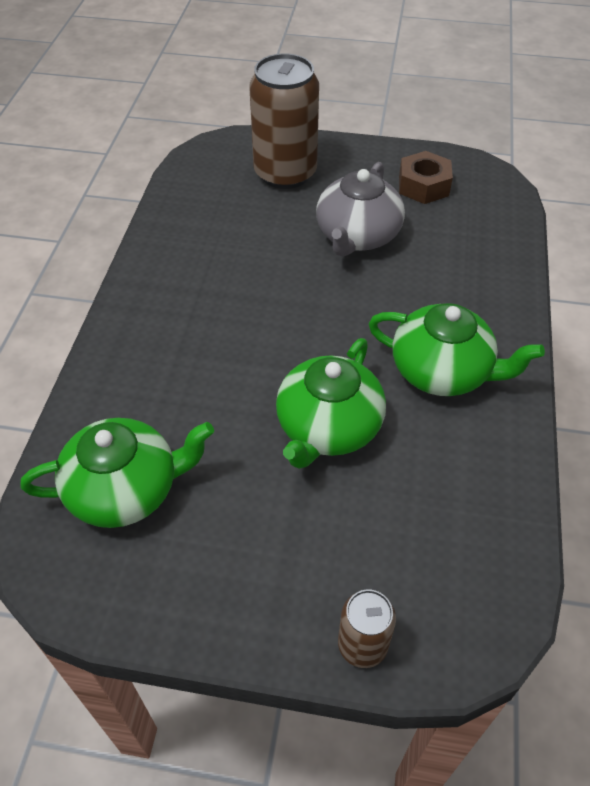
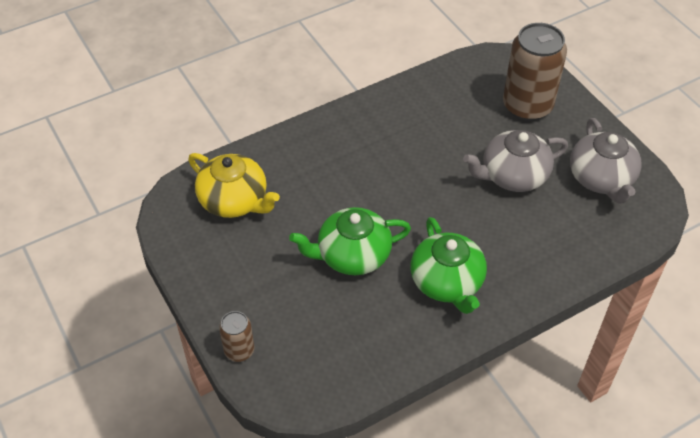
camera: 50 degrees right, 0 degrees up
green teapot [21,418,214,528] -> yellow teapot [188,153,280,218]
brown nut [399,151,453,204] -> grey teapot [570,118,642,204]

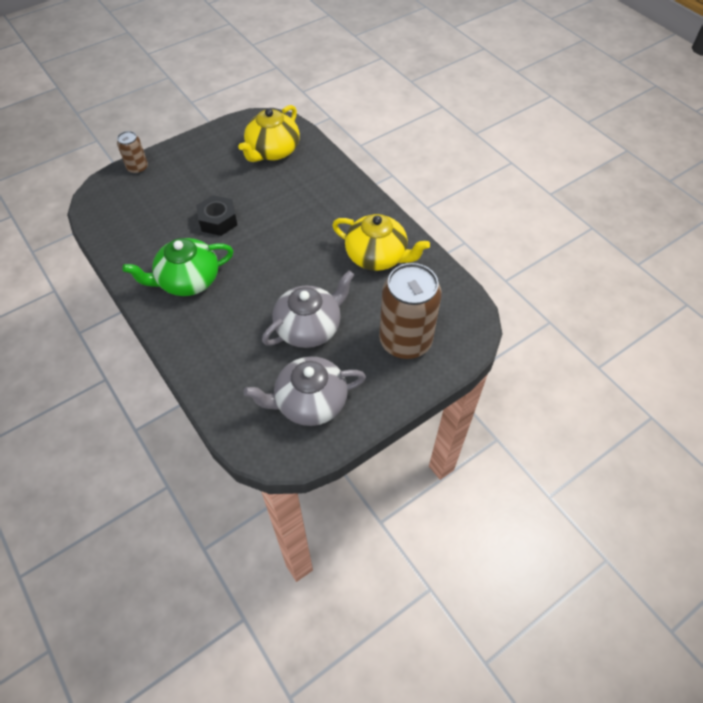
camera: 85 degrees right, 5 degrees up
green teapot [289,207,411,275] -> black nut [196,195,237,236]
grey teapot [463,130,568,192] -> grey teapot turned 75 degrees clockwise [262,270,354,348]
none -> yellow teapot [332,214,430,271]

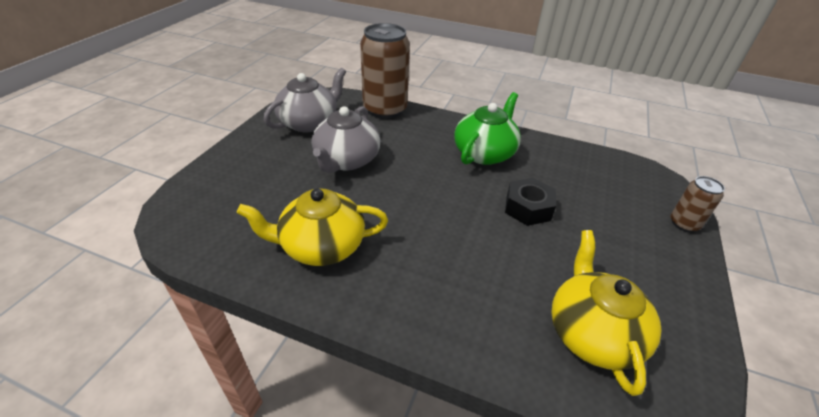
camera: 145 degrees right, 15 degrees down
brown can [379,263,442,359] -> brown can moved to [360,23,410,119]

